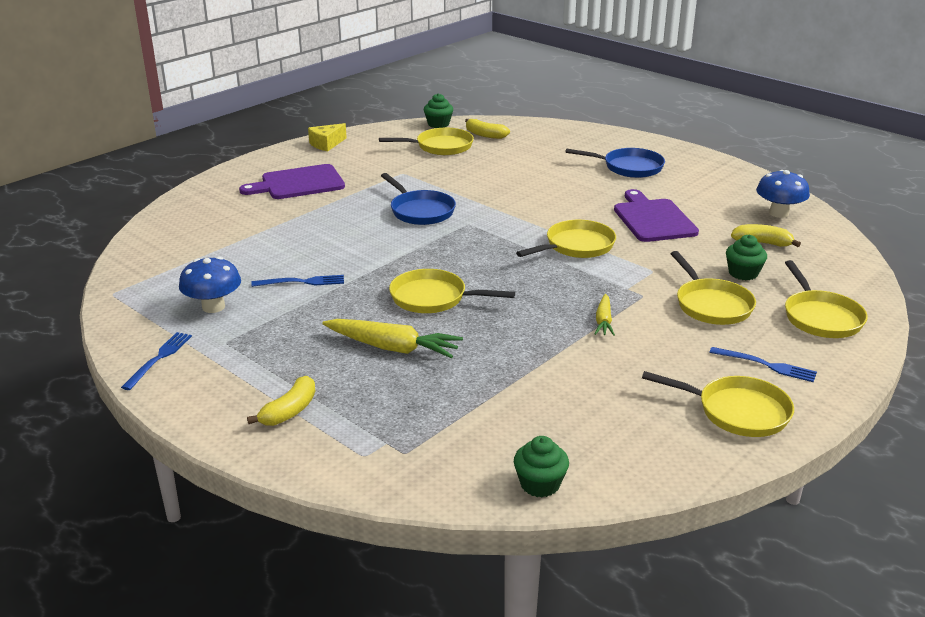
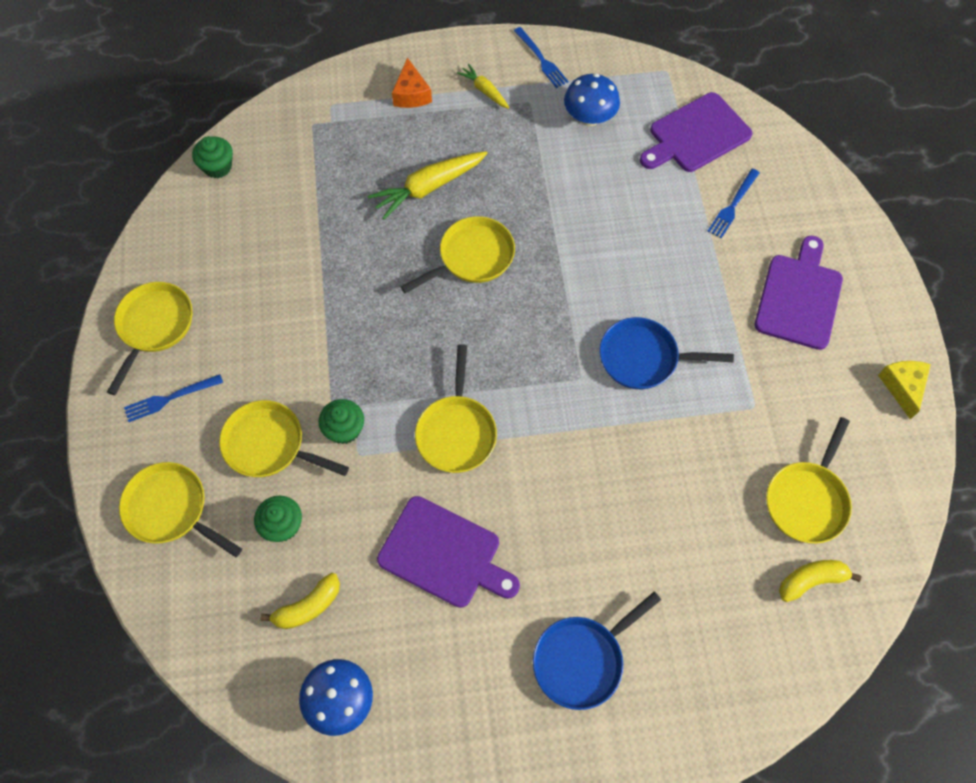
camera: 130 degrees right, 35 degrees up
yellow banana [247,376,315,426] -> orange cheese [392,58,432,108]
blue fork [251,275,344,287] -> blue fork moved to [708,168,760,238]
green cupcake [424,93,453,128] -> green cupcake moved to [318,399,364,444]
yellow carrot [595,294,615,336] -> yellow carrot moved to [457,64,509,109]
yellow pan [642,371,794,437] -> yellow pan turned 135 degrees clockwise [107,282,192,395]
none -> purple cutting board [640,92,752,172]

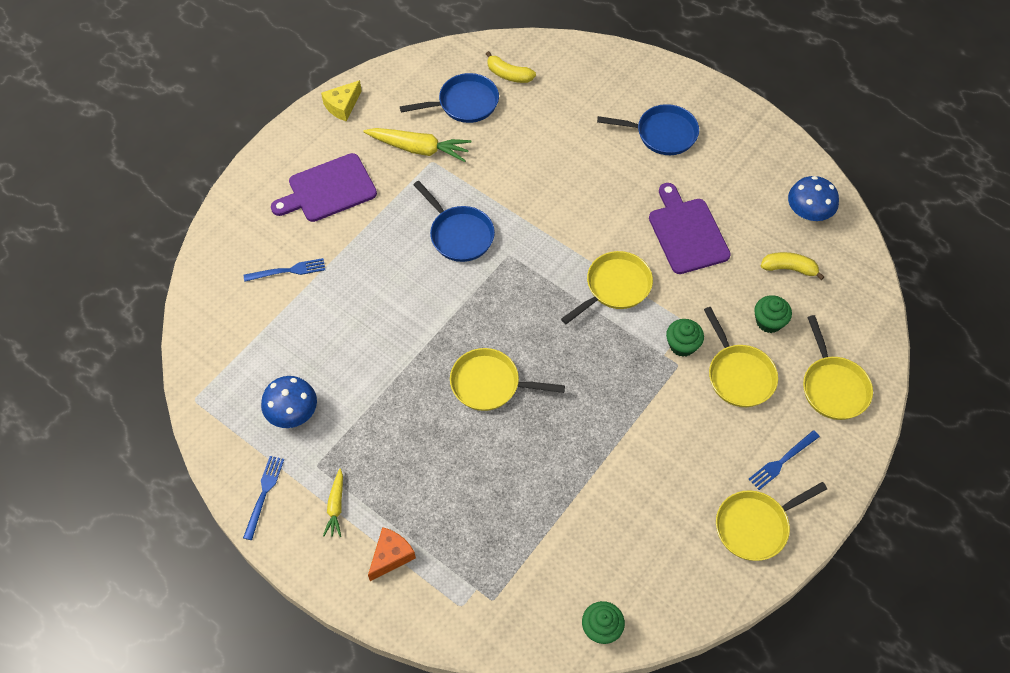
camera: 135 degrees left, 5 degrees down
blue fork [124,374,223,422] -> blue fork turned 120 degrees clockwise [749,430,820,490]
yellow carrot [368,151,487,219] -> yellow carrot moved to [363,128,471,162]
purple cutting board [640,92,752,172] -> none
yellow pan [766,417,852,544] -> blue pan [400,73,499,123]

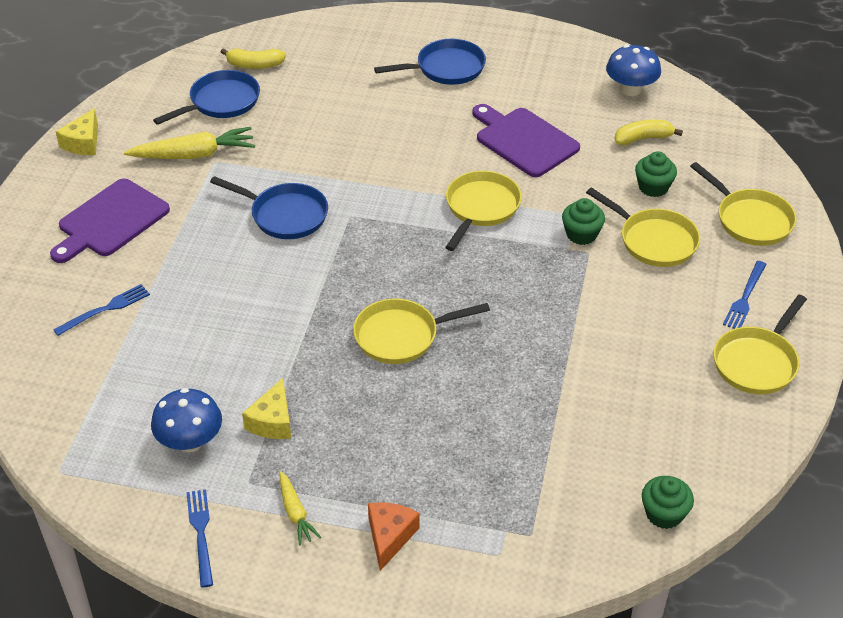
camera: 25 degrees left, 15 degrees down
none -> yellow cheese [242,378,291,439]

